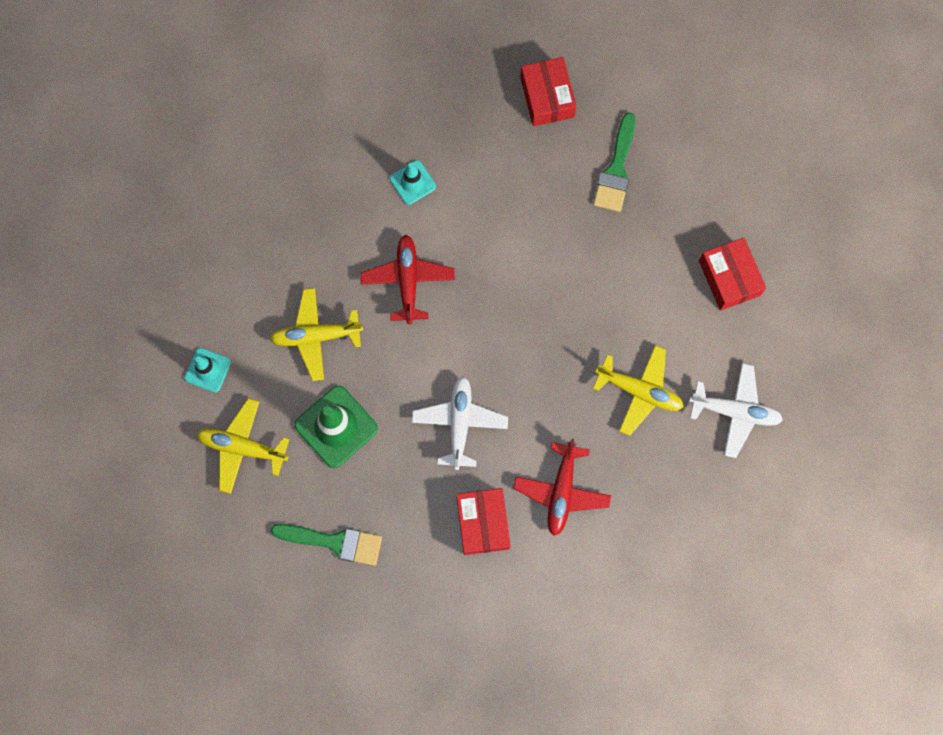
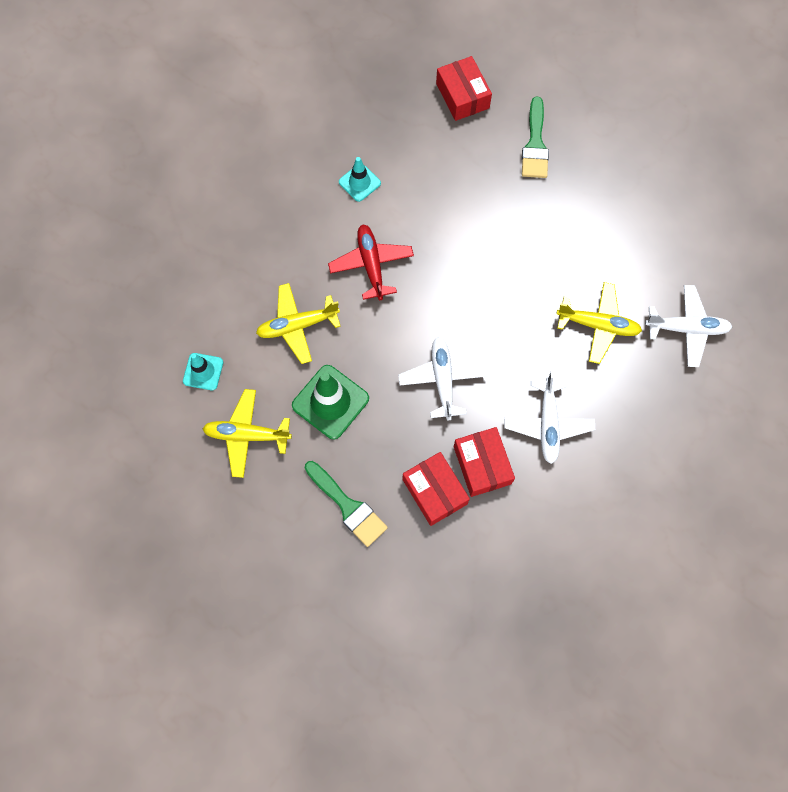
camera: 10 degrees left, 5 degrees down
green brush [271,524,382,566] -> green brush turned 45 degrees clockwise [305,461,388,547]
red plane [513,439,611,536] -> white plane [504,371,595,464]
red box [699,238,766,311] -> red box moved to [402,452,470,526]

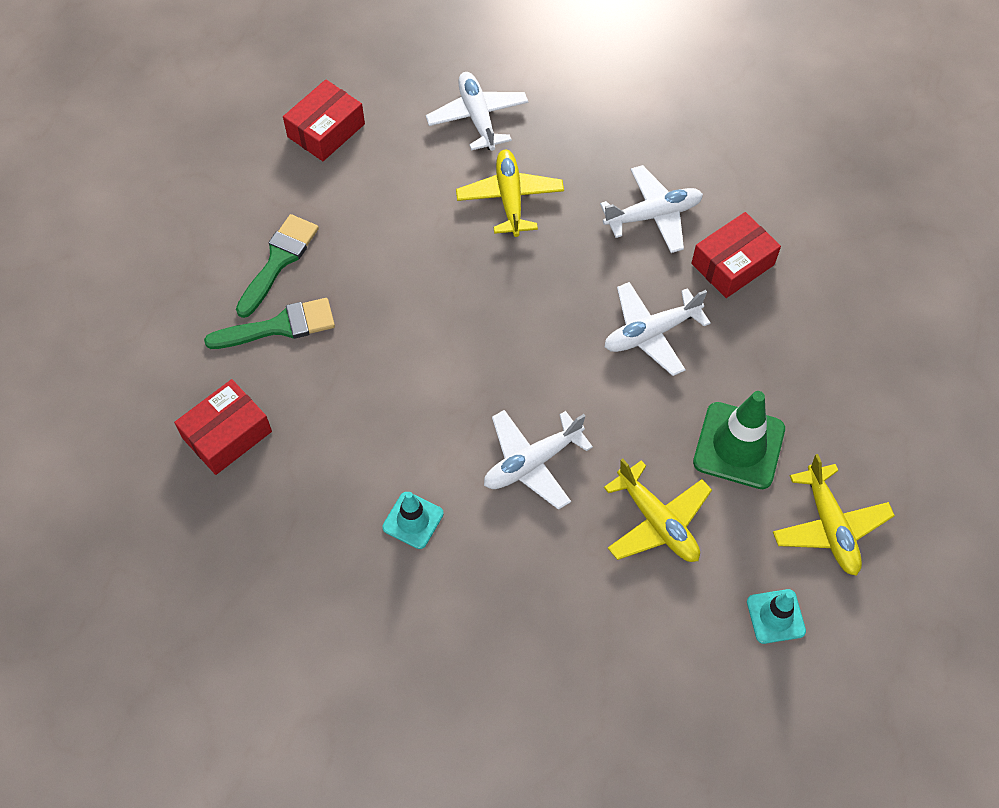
camera: 110 degrees left, 10 degrees down
green brush [305,461,388,547] -> green brush moved to [236,214,319,318]
red plane [328,225,414,300] -> white plane [484,410,593,510]
red box [402,452,470,526] -> red box moved to [283,79,365,161]

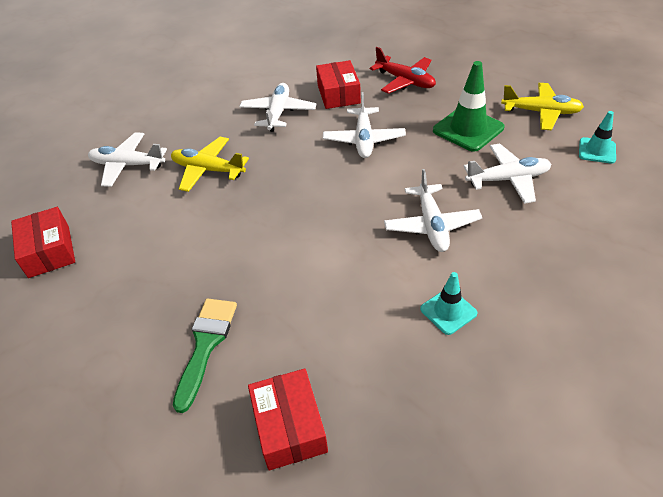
camera: 60 degrees left, 15 degrees down
green brush [236,214,319,318] -> none
yellow plane [604,459,712,562] -> white plane [463,144,551,204]
none -> red plane [370,47,436,94]

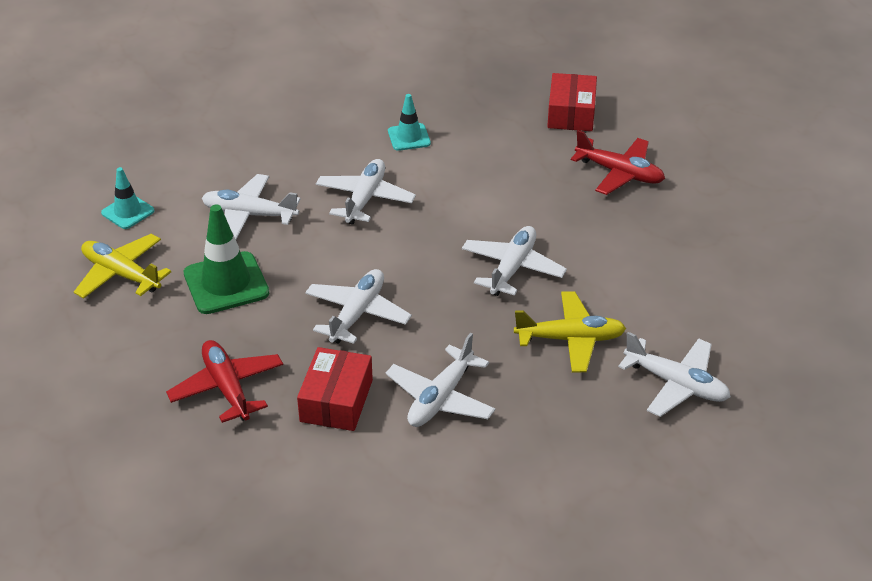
camera: 160 degrees left, 5 degrees down
red box [11,207,75,278] -> none
yellow plane [171,137,249,192] -> yellow plane turned 45 degrees counterclockwise [514,291,626,373]
green brush [173,299,237,413] -> red plane [571,130,665,195]
none -> white plane [462,226,567,296]

